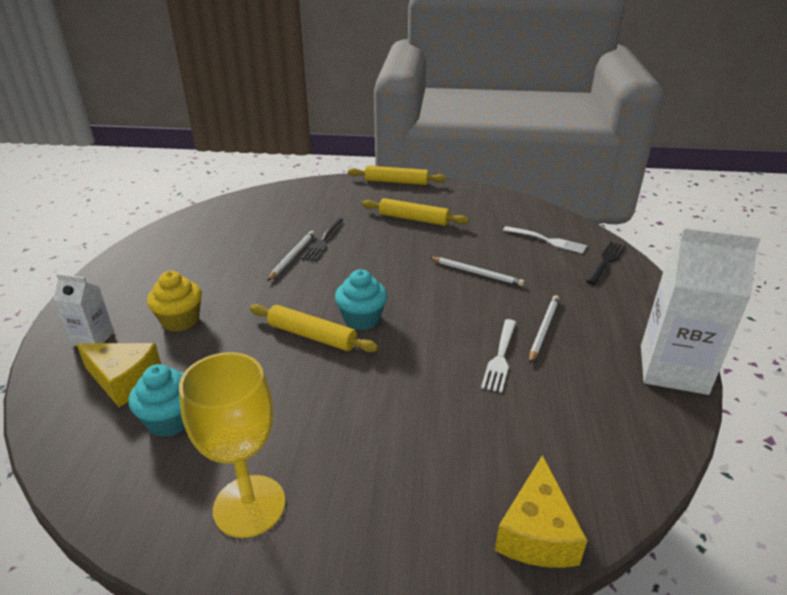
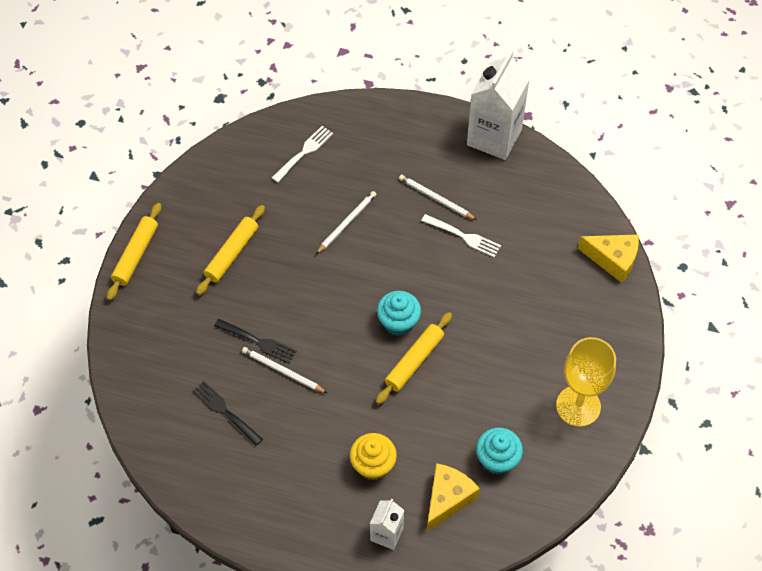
camera: 80 degrees left, 25 degrees up
black fork [586,242,626,285] -> black fork moved to [192,381,263,446]

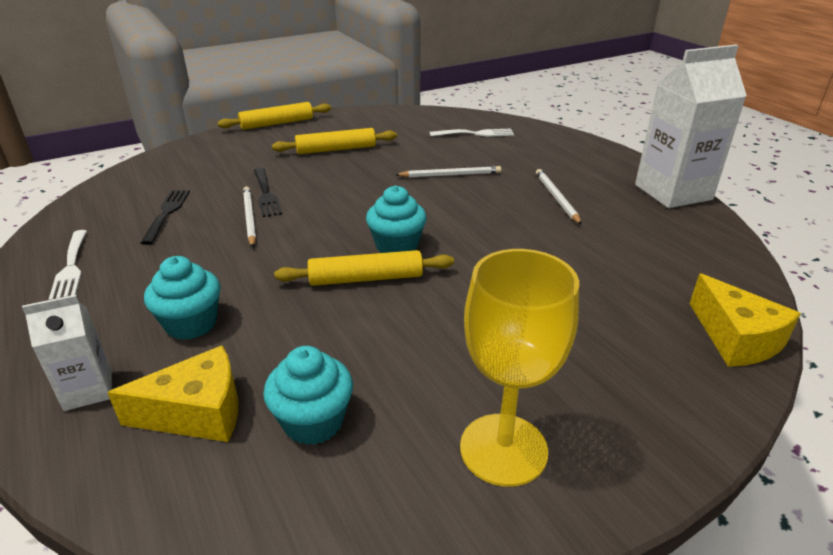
camera: 45 degrees right, 25 degrees down
yellow cupcake [350,433,397,480] -> turquoise cupcake [144,256,220,340]
white fork [421,214,501,258] -> white fork moved to [49,230,87,300]

